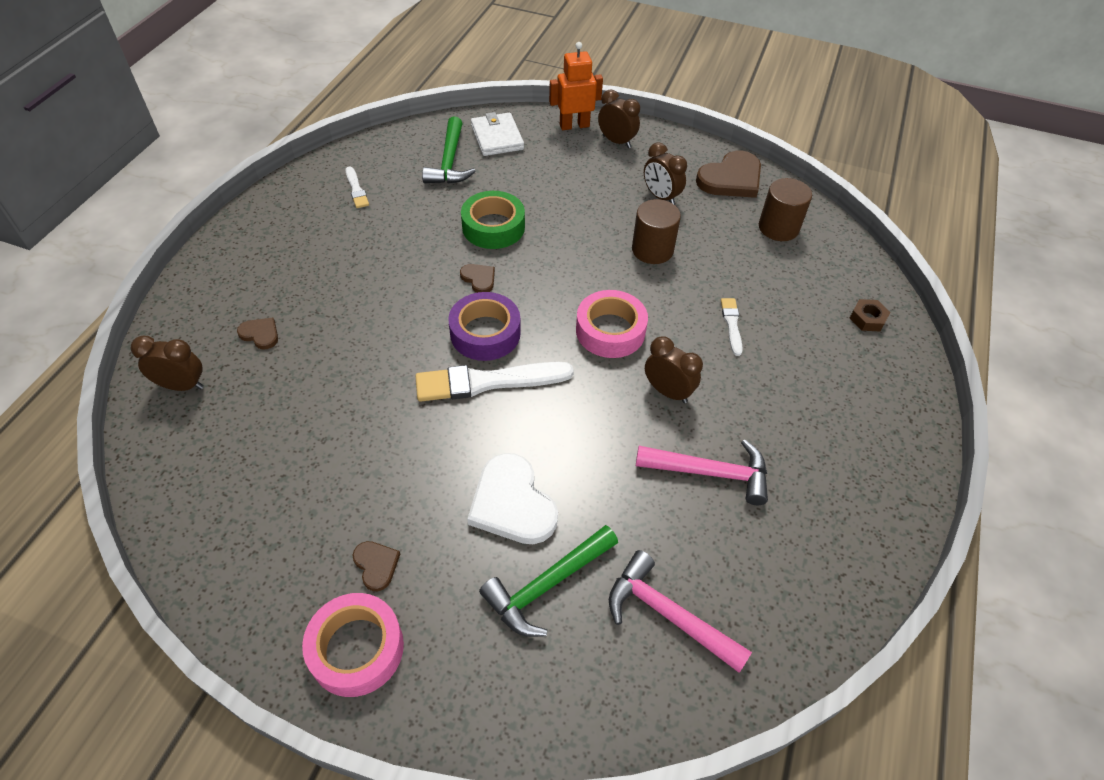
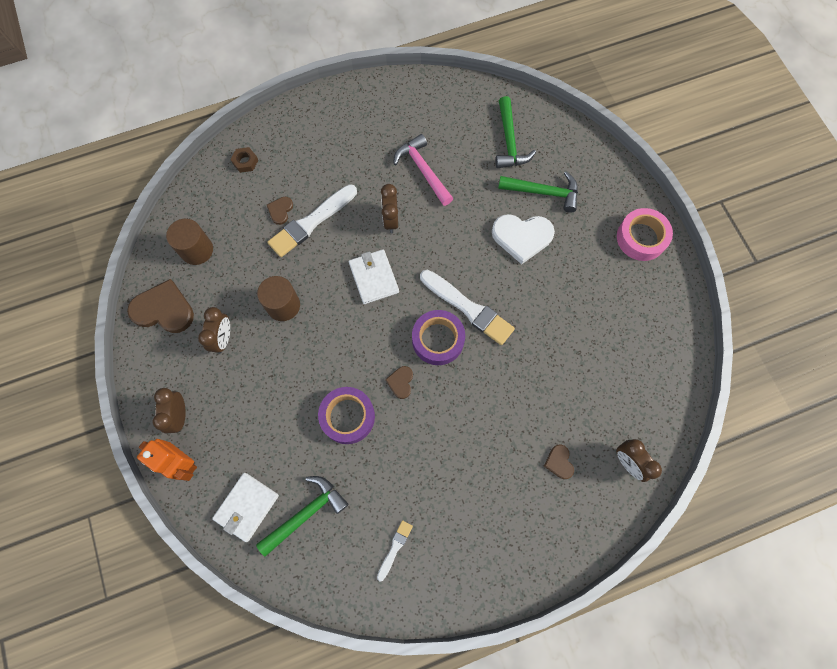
camera: 130 degrees left, 20 degrees up
brown heart [353,541,400,591] -> brown heart moved to [267,197,293,225]
green tape [461,191,525,249] -> purple tape [318,387,375,444]
white heart [467,453,558,544] -> white heart turned 75 degrees clockwise [492,214,555,264]
pink tape [576,290,648,358] -> white wallet [349,249,399,304]
pink hammer [609,550,752,673] -> green hammer [495,96,536,168]
white brush [721,298,743,356] -> white brush [267,184,357,257], size x2.01

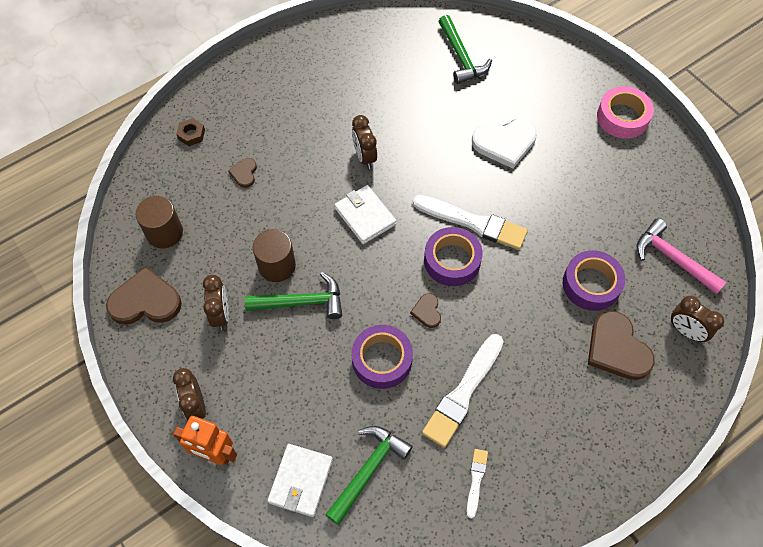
camera: 15 degrees left, 10 degrees down
white brush [267,184,357,257] -> white brush moved to [422,334,504,448]
pink hammer [393,134,453,206] -> pink hammer moved to [637,218,727,294]
green hammer [498,172,578,213] -> green hammer moved to [245,272,342,319]
brown heart [544,445,574,479] -> brown heart [588,311,655,380], size x2.01
none -> purple tape [563,250,625,311]

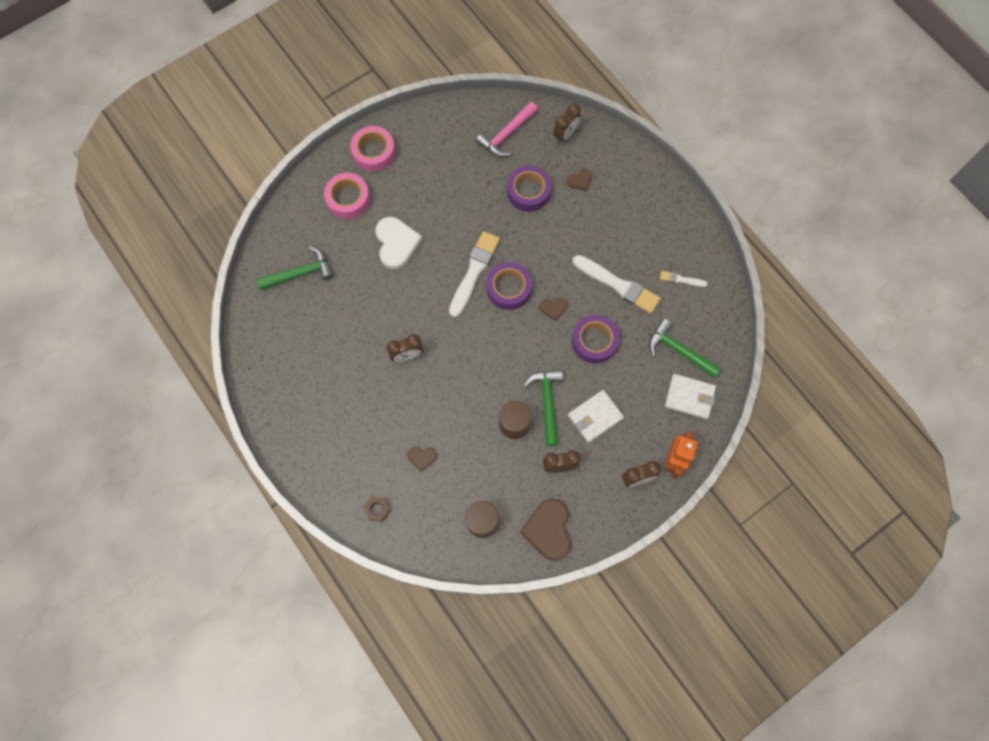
camera: 90 degrees left, 10 degrees up
white wallet [334,185,397,244] -> white wallet moved to [568,390,624,443]
brown heart [588,311,655,380] -> brown heart [567,169,592,191], size x0.50
none -> pink tape [324,173,370,219]

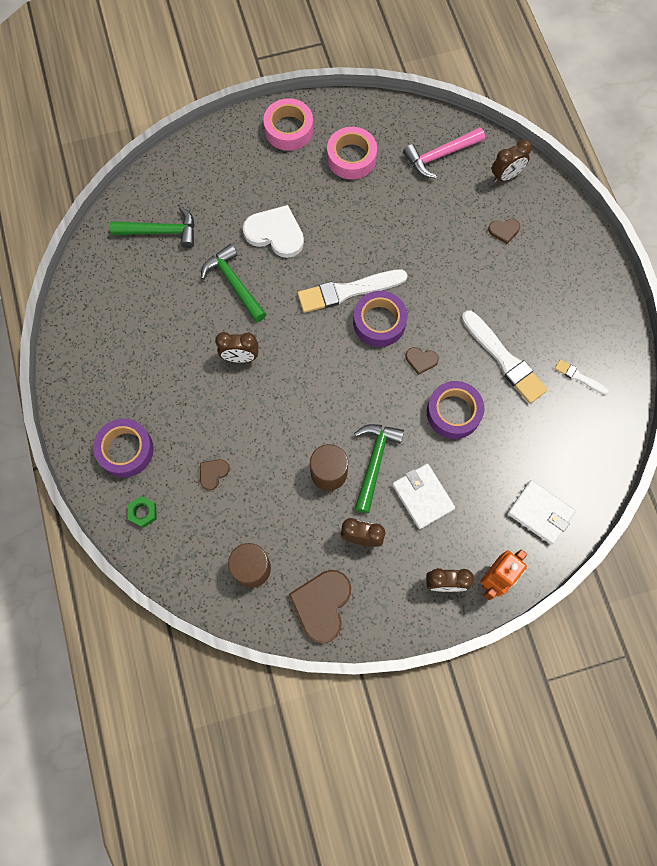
camera: 20 degrees right, 0 degrees up
pink tape [324,173,370,219] -> pink tape moved to [327,127,377,179]
brown nut [364,497,390,522] -> green nut [128,496,156,528]
white heart [375,217,423,269] -> white heart turned 75 degrees counterclockwise [243,205,304,258]
brown heart [407,447,437,471] -> brown heart turned 105 degrees clockwise [200,459,230,490]
white brush [449,231,500,318] -> white brush turned 150 degrees counterclockwise [297,269,407,313]
purple tape [507,166,551,212] -> purple tape moved to [93,419,154,477]
white wallet [568,390,624,443] -> white wallet turned 75 degrees clockwise [392,464,455,529]
green hammer [649,319,721,378] -> green hammer moved to [201,244,267,322]

